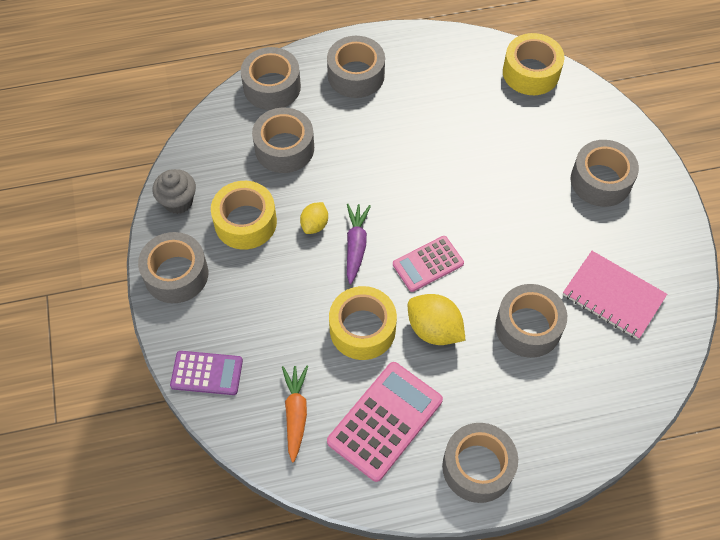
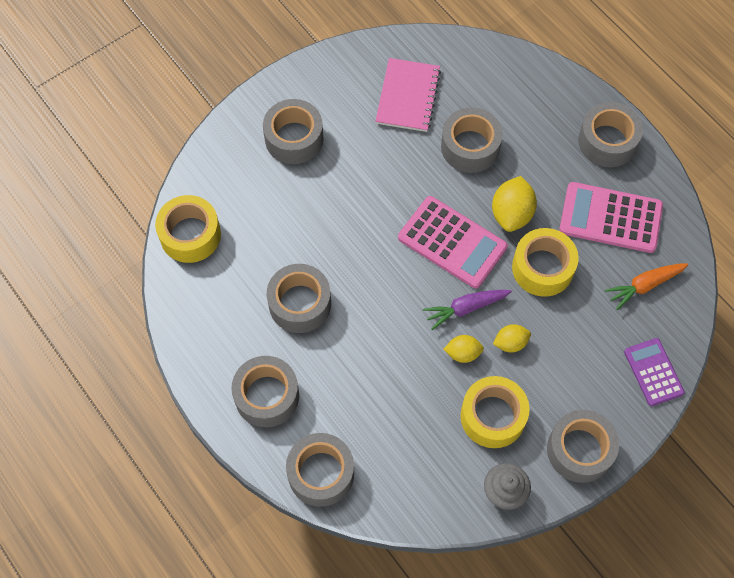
camera: 115 degrees left, 5 degrees up
grey tape [252,108,314,173] -> grey tape moved to [267,264,331,333]
pink calculator [393,236,464,292] -> pink calculator [398,196,508,289], size x1.60
none -> yellow lemon [493,324,531,353]

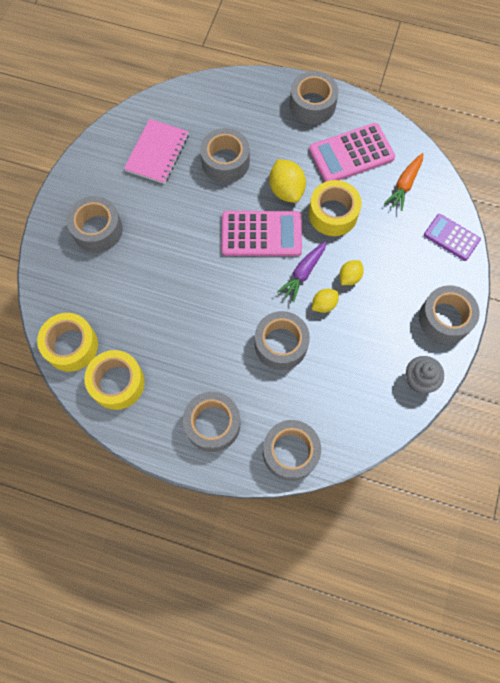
camera: 35 degrees left, 5 degrees up
grey tape [267,264,331,333] -> grey tape moved to [255,311,310,370]
pink notebook [375,58,441,132] -> pink notebook turned 45 degrees clockwise [124,119,189,184]
yellow tape [461,376,530,448] -> yellow tape moved to [84,350,145,410]

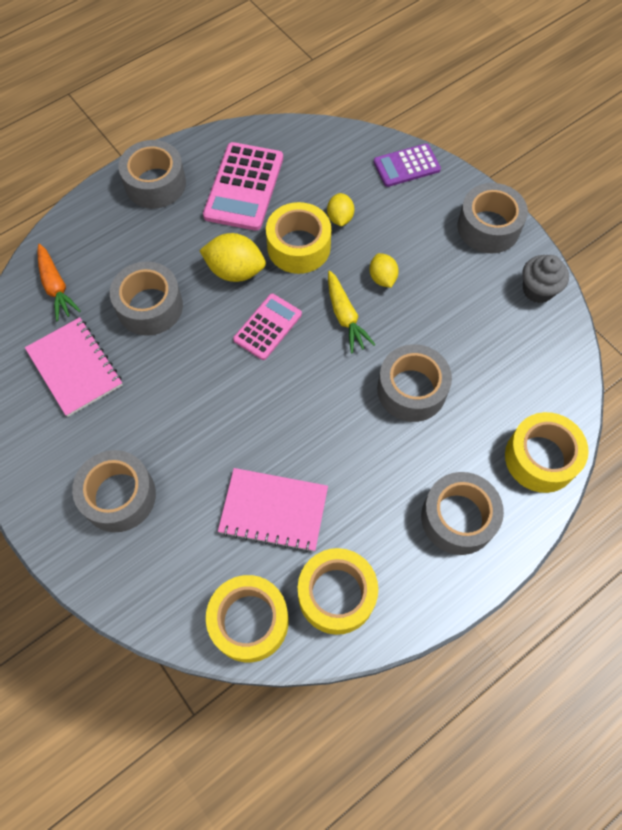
camera: 55 degrees left, 5 degrees down
pink calculator [221,211,302,256] -> pink calculator [233,294,302,360], size x0.62
grey tape [263,420,321,481] -> yellow tape [505,412,589,493]
purple carrot [277,241,327,302] -> yellow carrot [328,271,376,353]
yellow lemon [312,289,339,313] -> yellow lemon moved to [327,193,354,226]
orange carrot [385,153,424,211] -> orange carrot moved to [37,244,81,321]
none -> pink notebook [218,468,328,552]

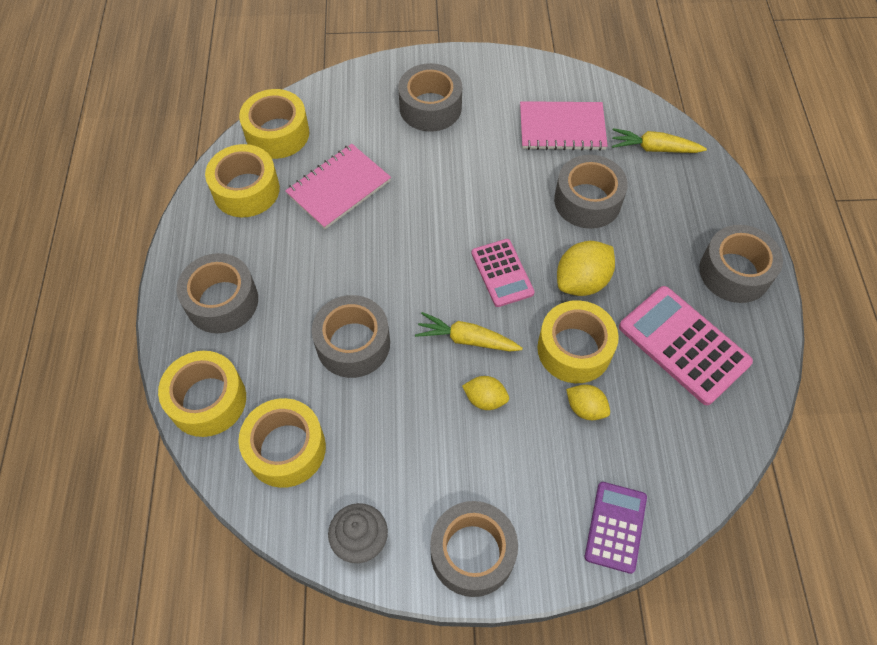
camera: 125 degrees right, 5 degrees down
orange carrot [37,244,81,321] -> yellow carrot [612,128,707,153]
none -> yellow tape [238,398,326,488]

